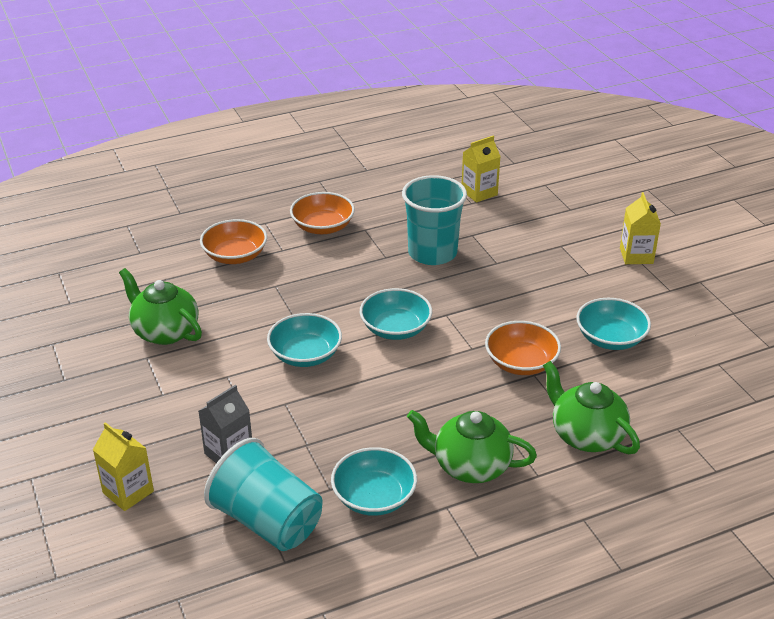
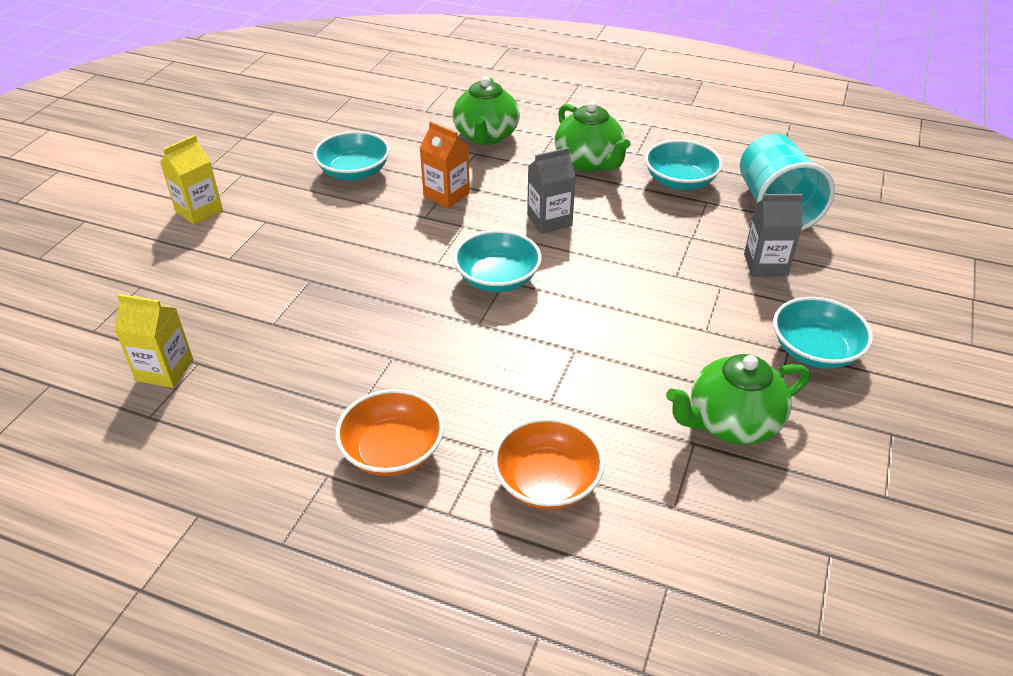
camera: 135 degrees left, 5 degrees up
yellow carton [93,422,154,511] -> none
green teapot [119,268,202,345] -> green teapot turned 75 degrees clockwise [666,354,810,444]
turquoise bowl [267,313,342,367] -> turquoise bowl moved to [773,297,873,369]
turquoise cup [402,175,467,265] -> none
orange bowl [485,321,561,375] -> orange carton [420,121,470,208]
none -> grey carton [527,147,576,234]

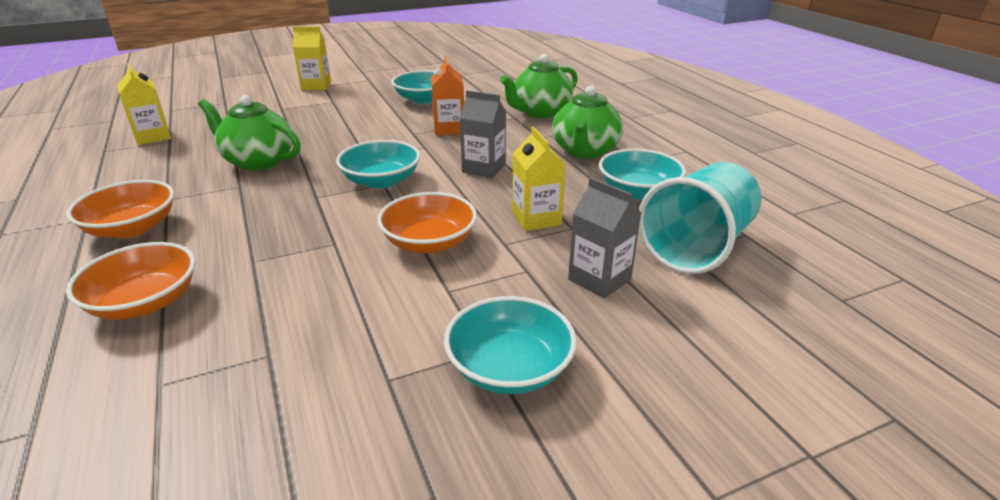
camera: 45 degrees right, 10 degrees down
green teapot [666,354,810,444] -> green teapot moved to [198,95,301,171]
none -> orange bowl [377,192,477,253]
none -> yellow carton [512,127,566,231]

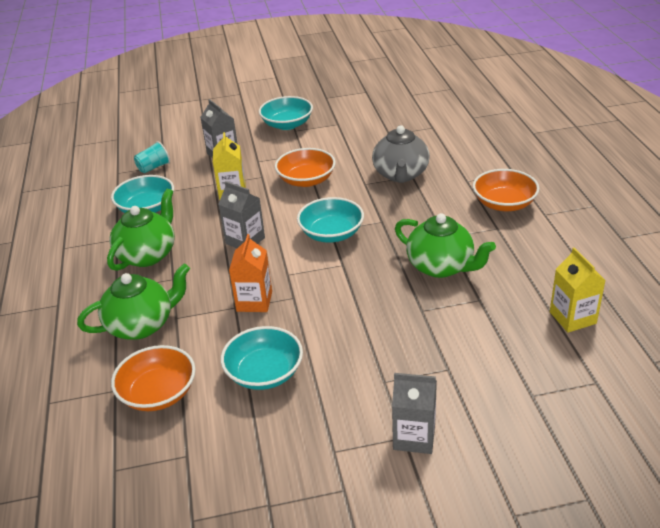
camera: 165 degrees left, 5 degrees up
orange bowl [66,242,196,320] -> orange bowl moved to [111,345,196,411]
yellow carton [293,27,331,90] -> grey carton [392,373,437,454]
turquoise cup [639,162,762,274] -> turquoise cup [134,141,170,173], size x0.46
none -> grey teapot [372,125,430,183]

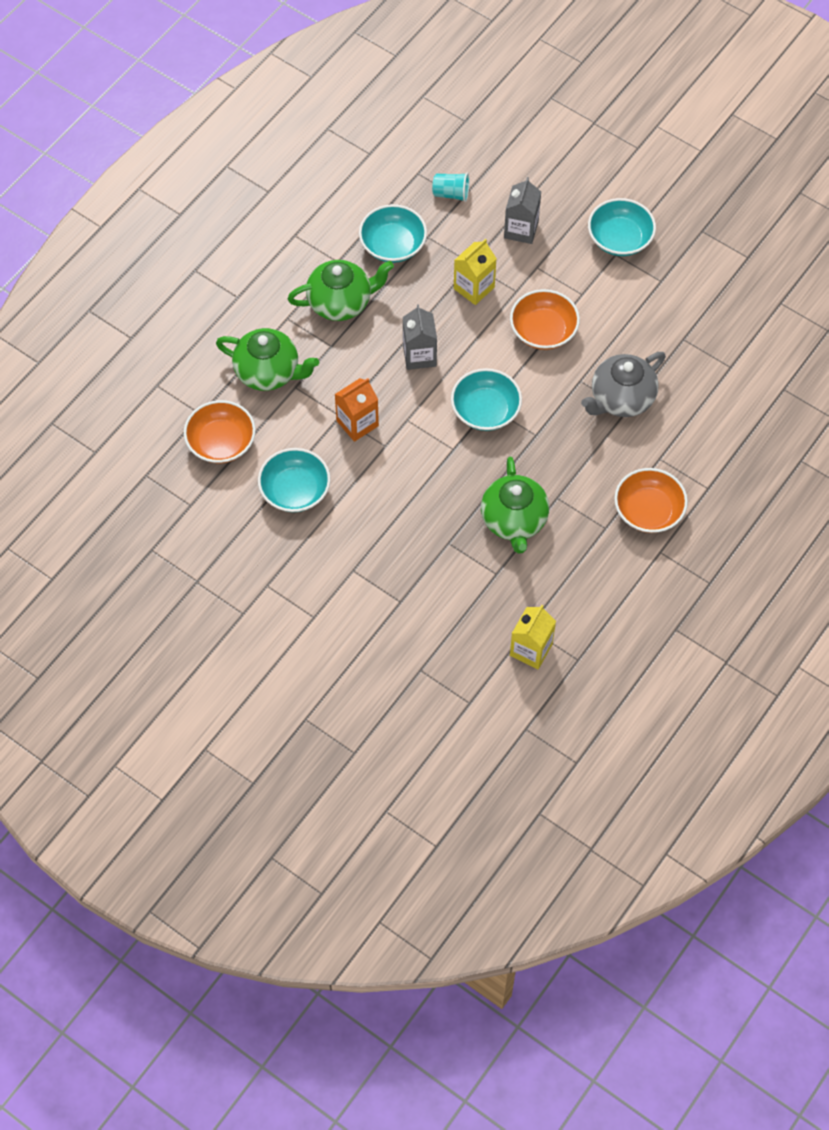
camera: 45 degrees right, 25 degrees up
grey carton [392,373,437,454] -> none

